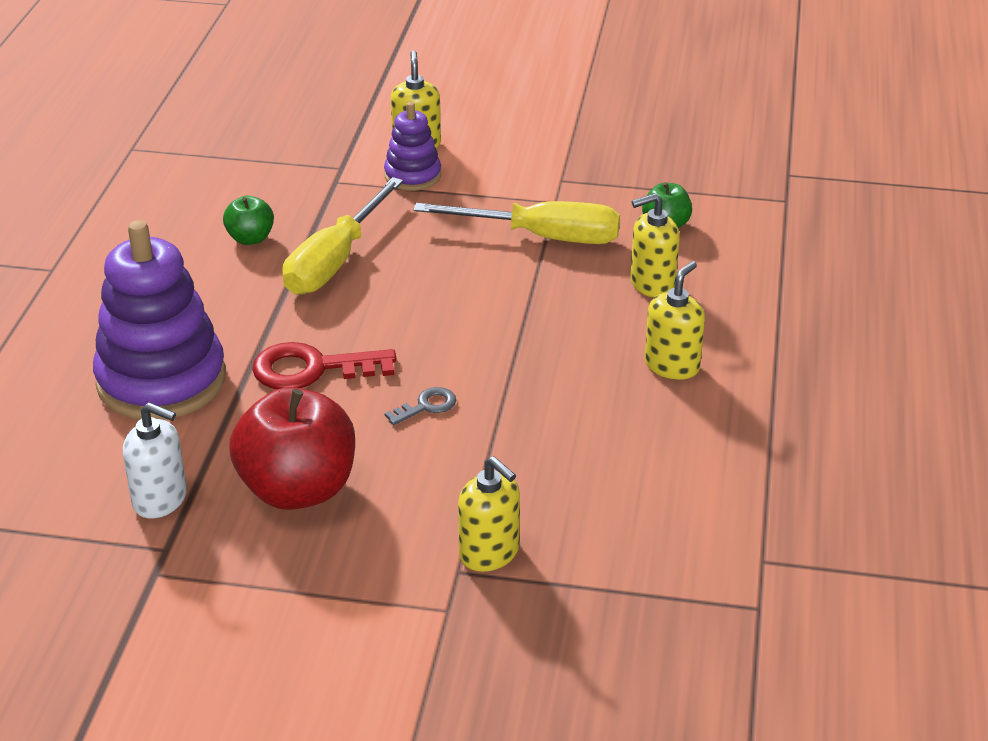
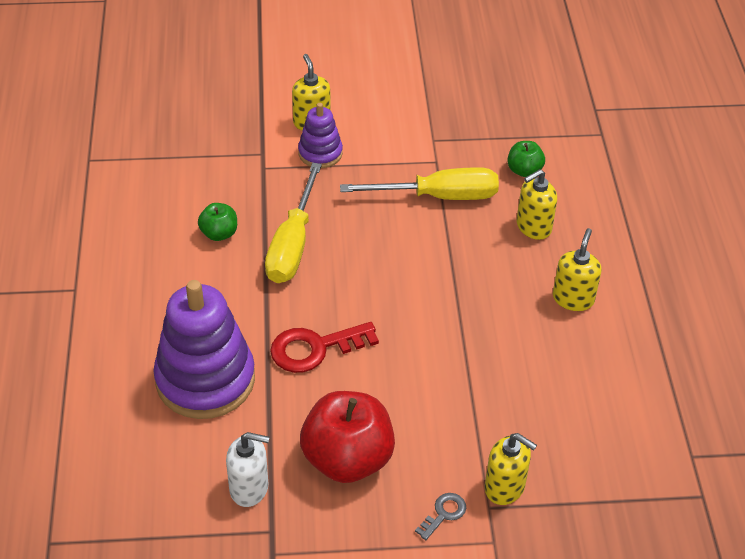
camera: 15 degrees left, 10 degrees up
grey key [385,387,456,425] -> grey key moved to [415,493,466,540]

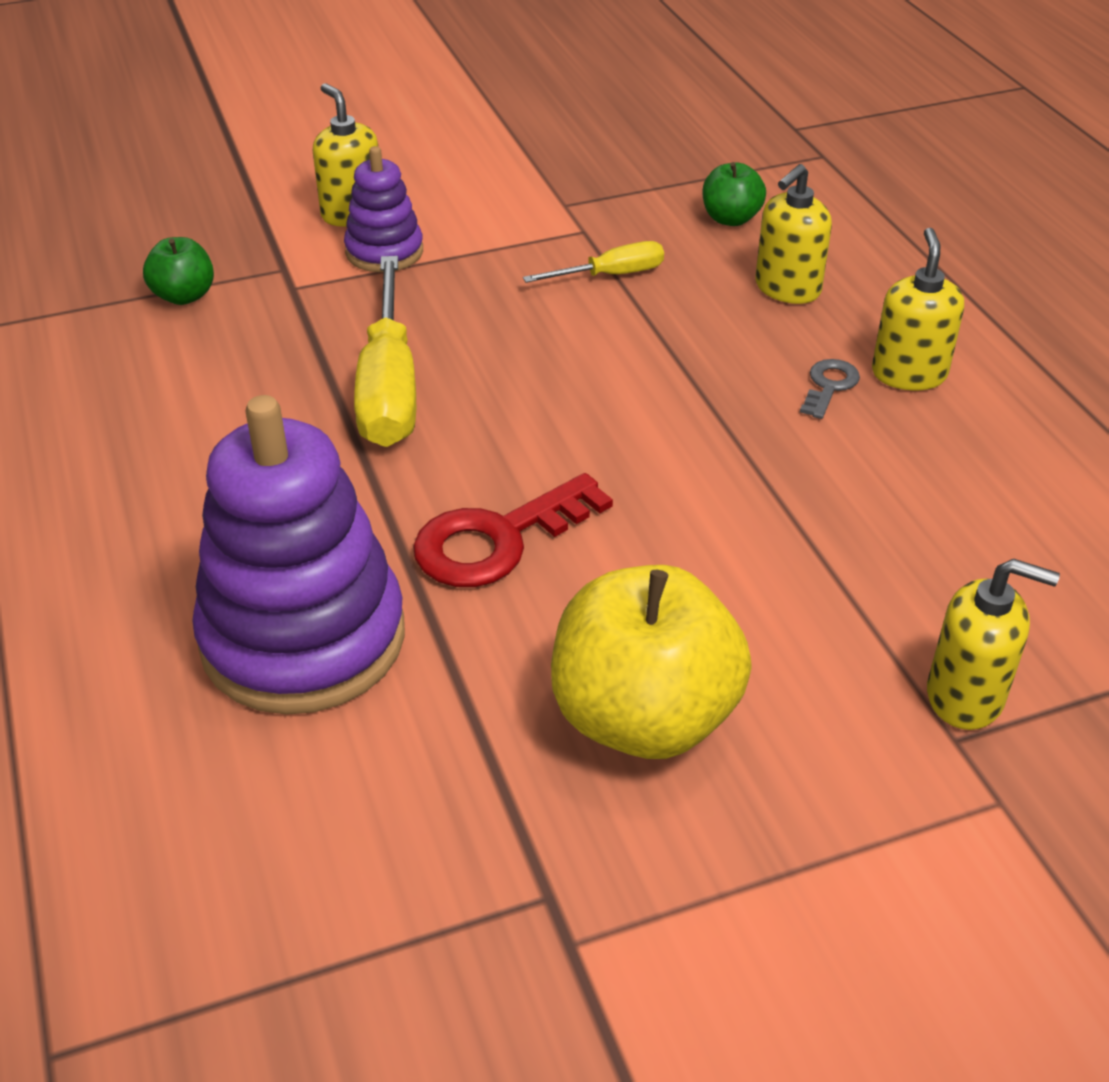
camera: 15 degrees left, 5 degrees down
green apple [198,203,237,241] -> green apple moved to [143,237,214,305]
white soap dispenser [226,432,269,507] -> none
red apple [300,391,395,483] -> yellow apple [551,565,752,759]
yellow screwdriver [340,167,499,200] -> yellow screwdriver [523,241,664,283], size x0.53
grey key [415,493,466,540] -> grey key moved to [800,359,860,419]

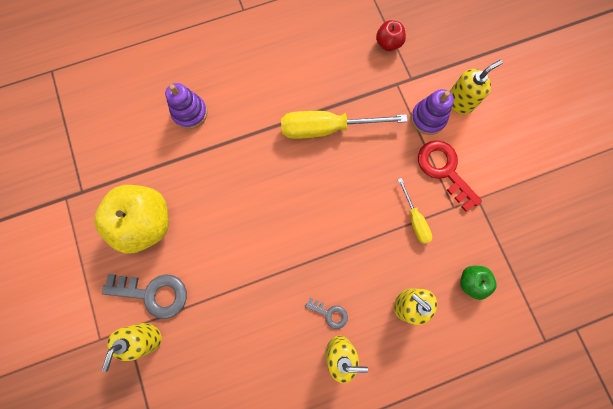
camera: 90 degrees right, 35 degrees up
green apple [143,237,214,305] -> red apple [376,20,406,51]
purple stacking toy [192,395,405,715] -> purple stacking toy [165,83,207,129], size x0.52
red key [413,473,613,587] -> red key moved to [418,140,482,212]
none -> grey key [102,274,187,319]

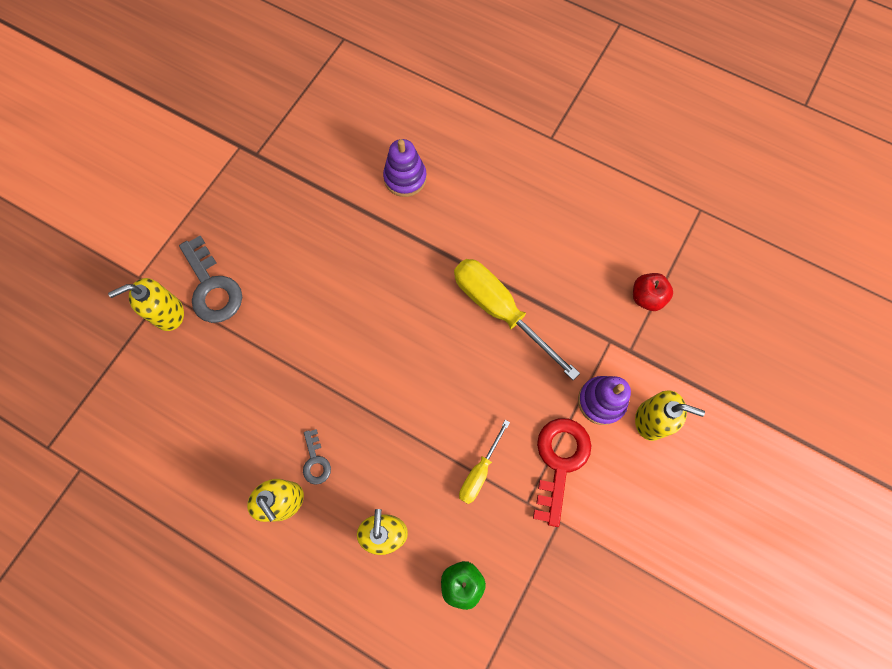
camera: 50 degrees right, 5 degrees down
yellow apple [94,185,169,254] -> none

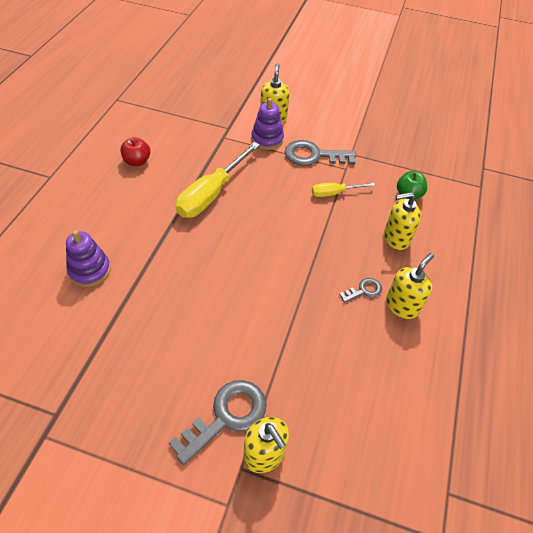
camera: 105 degrees left, 20 degrees down
yellow screwdriver [459,420,510,504] -> yellow screwdriver turned 150 degrees clockwise [312,183,375,197]
red key [533,418,592,527] -> grey key [285,140,356,166]
red apple [633,273,673,311] -> red apple moved to [120,137,150,166]

